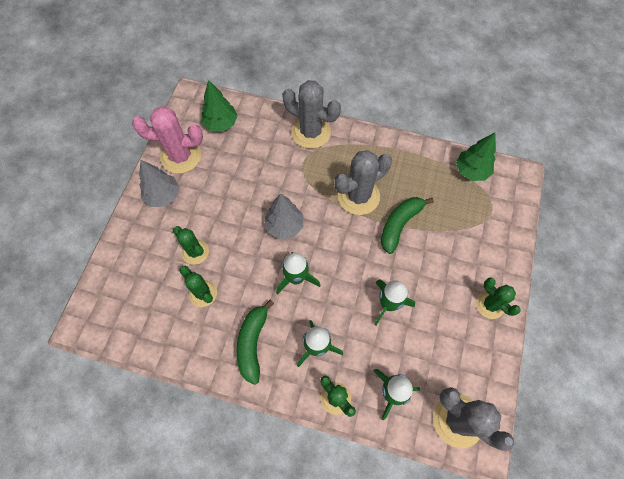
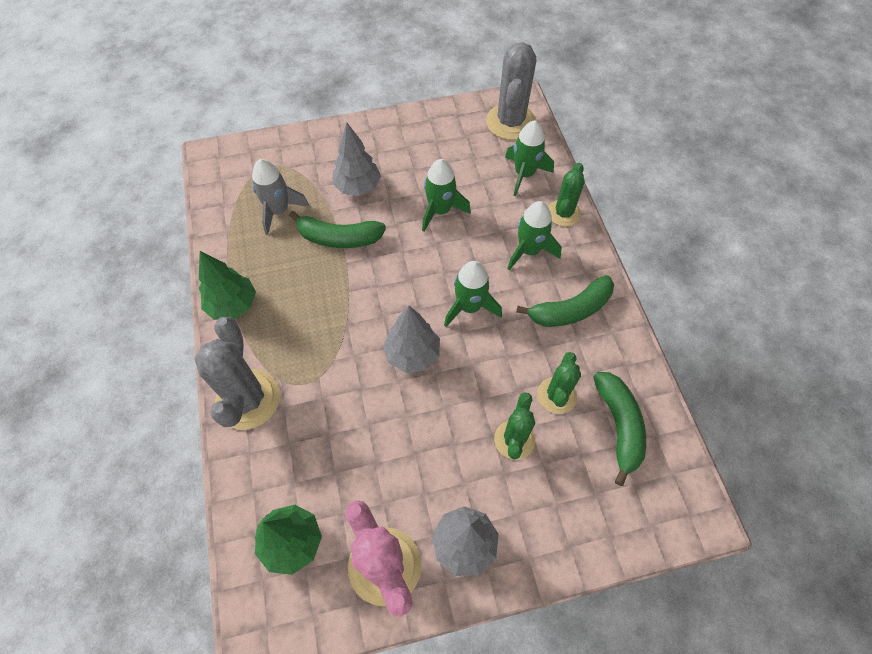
camera: 120 degrees left, 5 degrees down
grey cactus [335,150,392,215] -> none
green tree [456,133,496,181] -> green tree moved to [199,251,256,320]
green cactus [476,278,521,319] -> none
none -> grey rocket [252,159,309,235]
none -> grey tree [332,122,381,196]
none -> green banana [593,372,646,486]

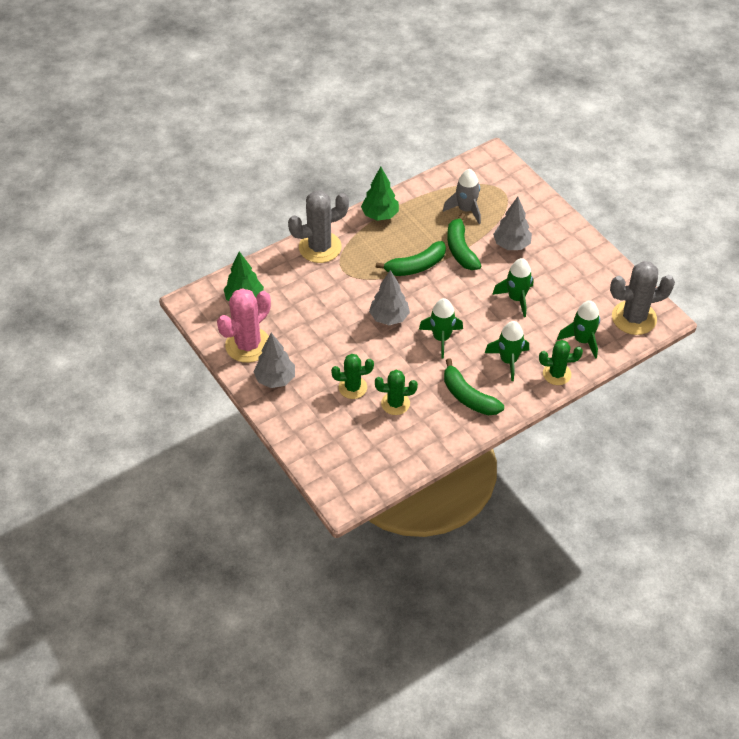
camera: 70 degrees right, 10 degrees down
green banana [593,372,646,486] -> green banana moved to [376,241,446,276]

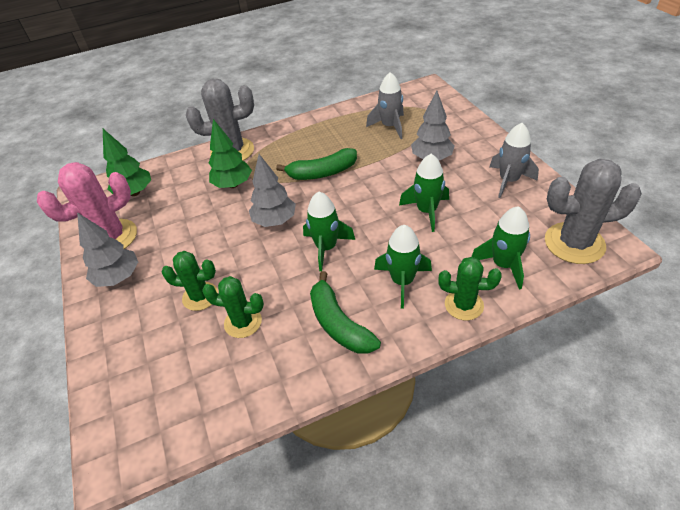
camera: 15 degrees right, 5 degrees down
green tree [361,167,399,221] -> green tree moved to [209,119,252,188]
green banana [447,213,481,270] -> none
none -> grey rocket [489,123,539,198]

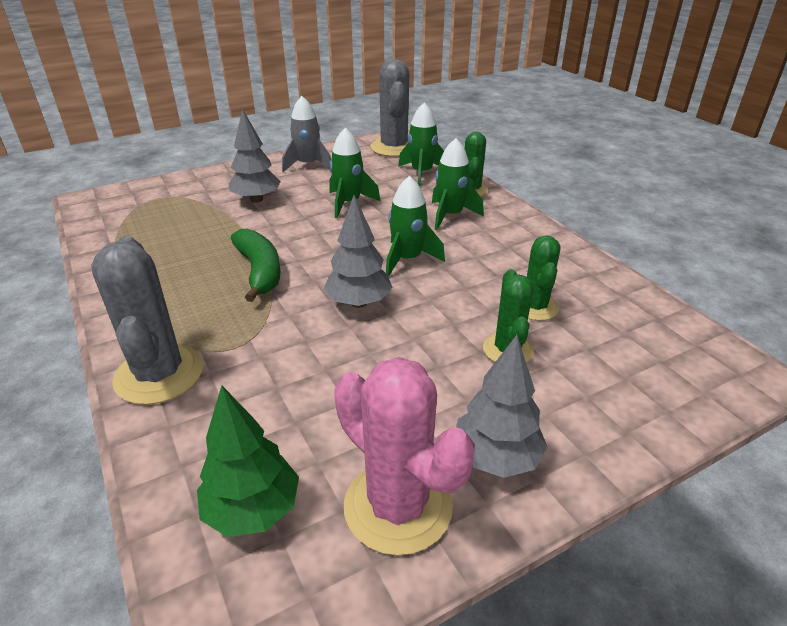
camera: 100 degrees left, 10 degrees down
green tree [209,119,252,188] -> none
green banana [310,271,381,354] -> none
grey rocket [366,72,404,139] -> none

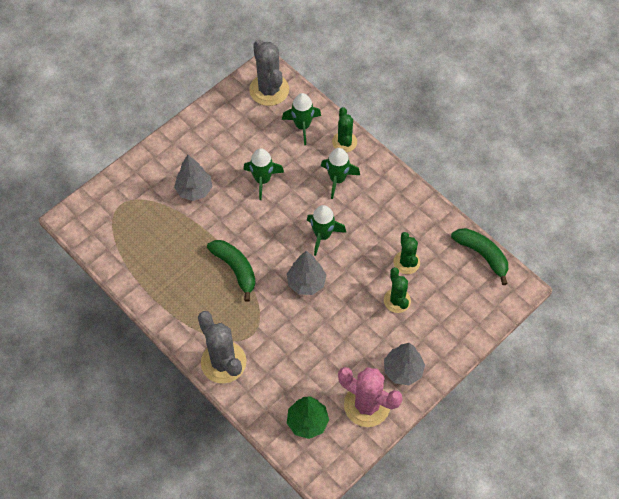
camera: 15 degrees left, 25 degrees up
grey rocket [282,96,331,172] -> none
none -> green banana [451,228,508,285]

